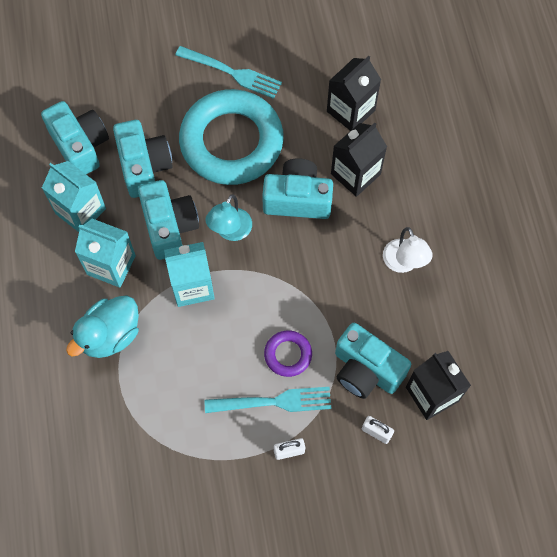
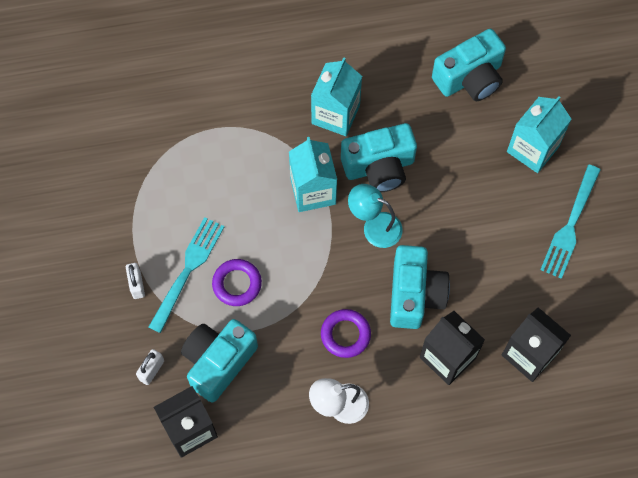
camera: 90 degrees right, 0 degrees up
turquoise carton [42,161,106,232] -> turquoise carton moved to [507,96,571,173]
turquoise duck [66,295,139,358] -> none
turquoise camera [113,120,173,198] -> none
turquoise ring [179,89,284,185] -> none
turquoise fork [205,387,332,413] -> turquoise fork turned 150 degrees counterclockwise [149,217,224,333]
none -> purple ring [321,309,371,358]

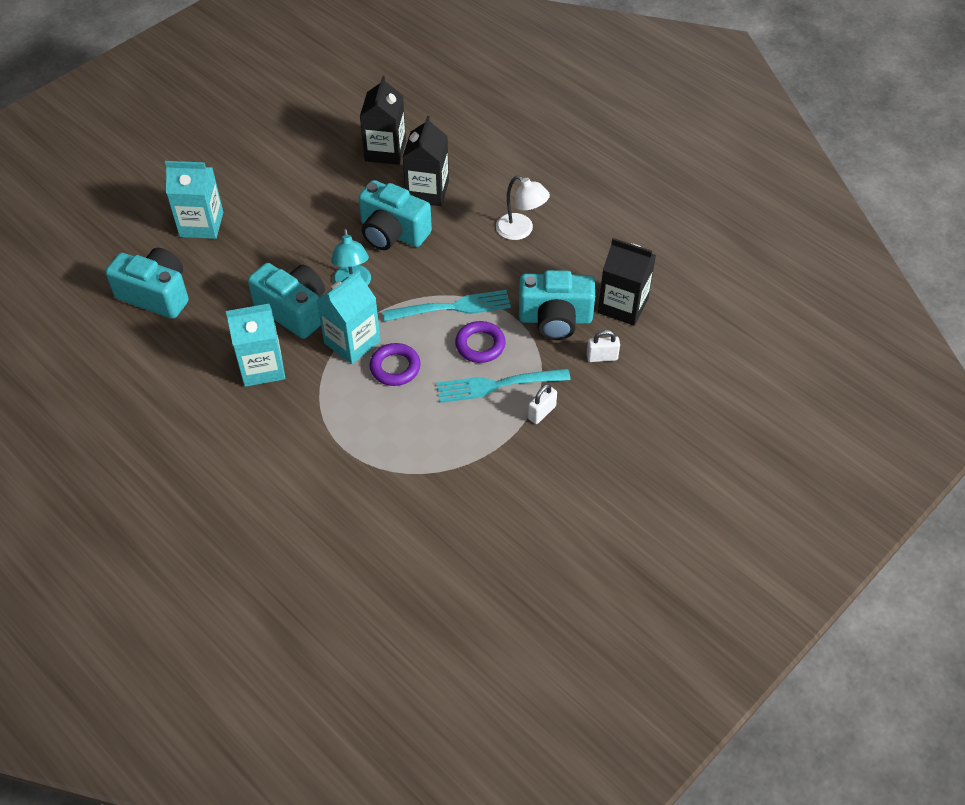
camera: 125 degrees left, 15 degrees down
purple ring [321,309,371,358] -> purple ring moved to [369,343,421,386]
turquoise camera [390,245,450,329] -> turquoise camera turned 120 degrees counterclockwise [358,180,432,250]
turquoise fork [540,165,601,279] -> turquoise fork moved to [383,290,511,321]

